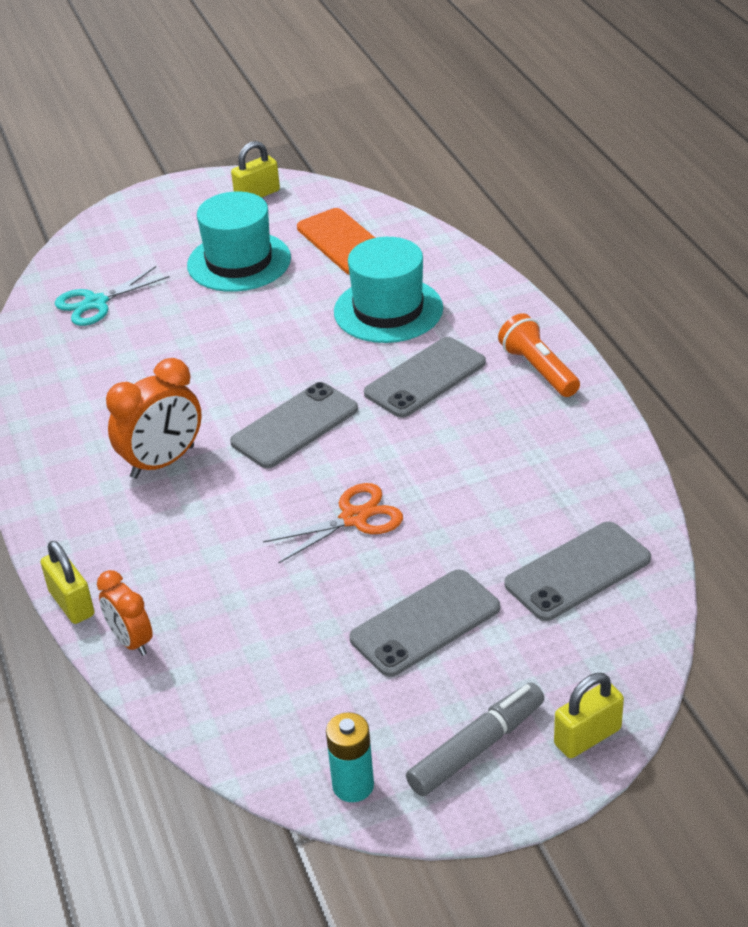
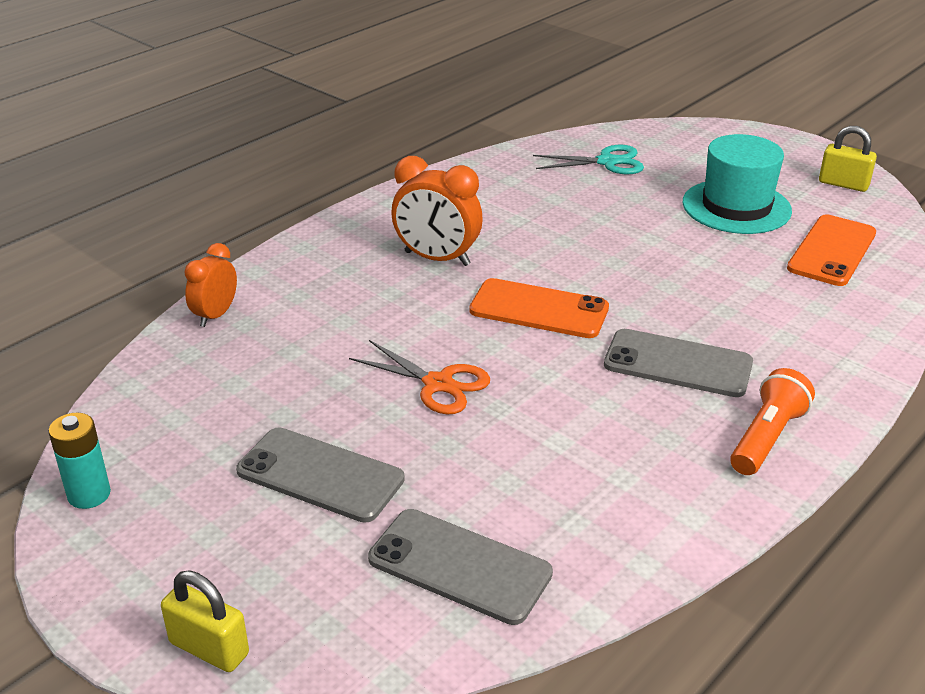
camera: 60 degrees right, 5 degrees down
yellow padlock [41,541,95,624] -> none
turquoise scissors [55,266,169,326] -> turquoise scissors turned 150 degrees clockwise [533,145,644,174]
grey phone [230,382,358,468] -> orange phone [469,278,609,338]
turquoise hat [334,237,443,343] -> none
grey marker [406,682,544,796] -> none

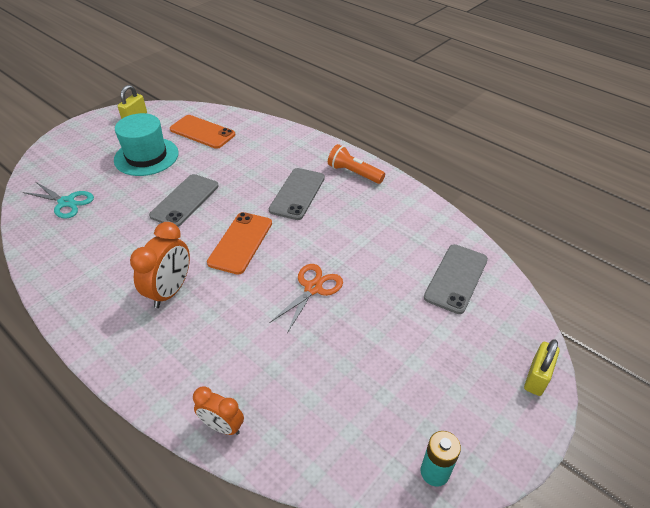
camera: 90 degrees left, 10 degrees up
grey phone [236,427,405,523] -> grey phone moved to [149,174,219,227]
turquoise scissors [533,145,644,174] -> turquoise scissors turned 120 degrees clockwise [22,182,94,219]

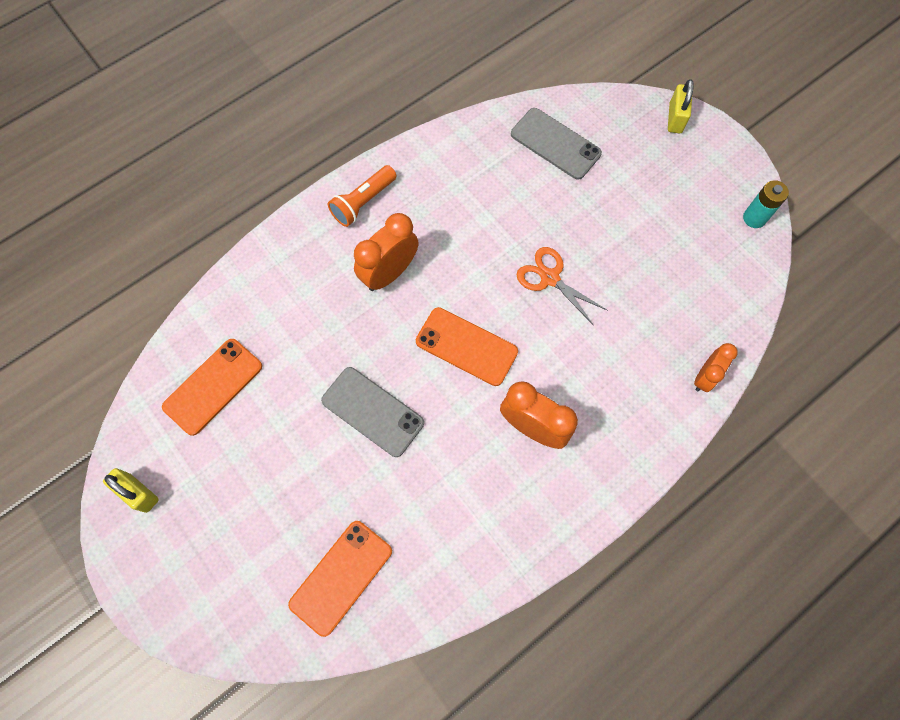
camera: 80 degrees left, 25 degrees up
turquoise scissors [22,182,94,219] -> orange phone [288,521,392,637]
turquoise hat [114,113,179,176] -> none
grey phone [269,168,325,220] -> orange clock [354,213,419,291]
yellow padlock [524,339,560,396] -> yellow padlock turned 60 degrees clockwise [668,79,694,134]

